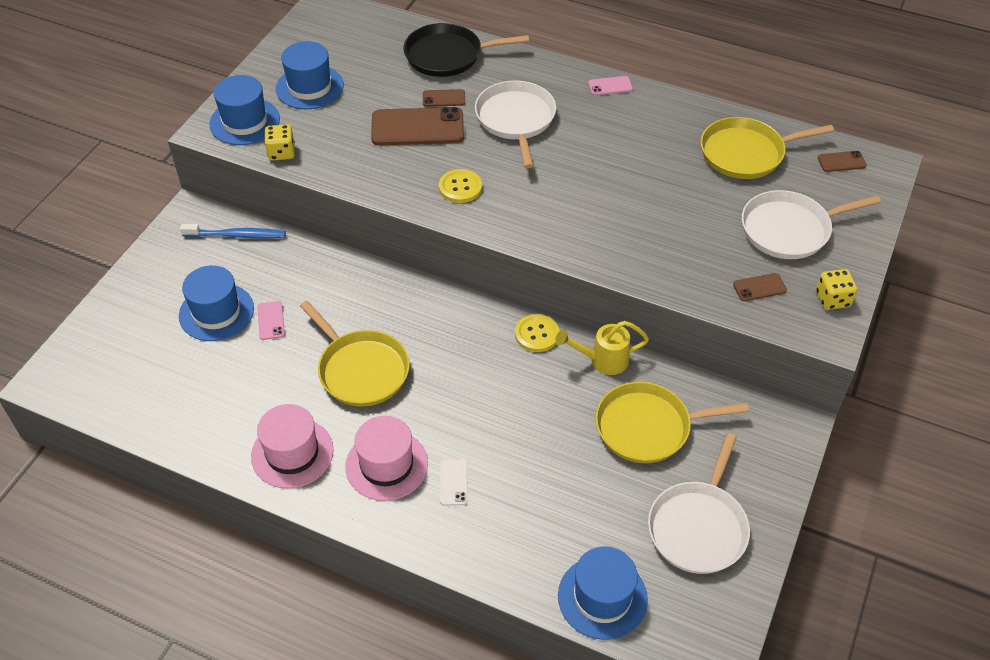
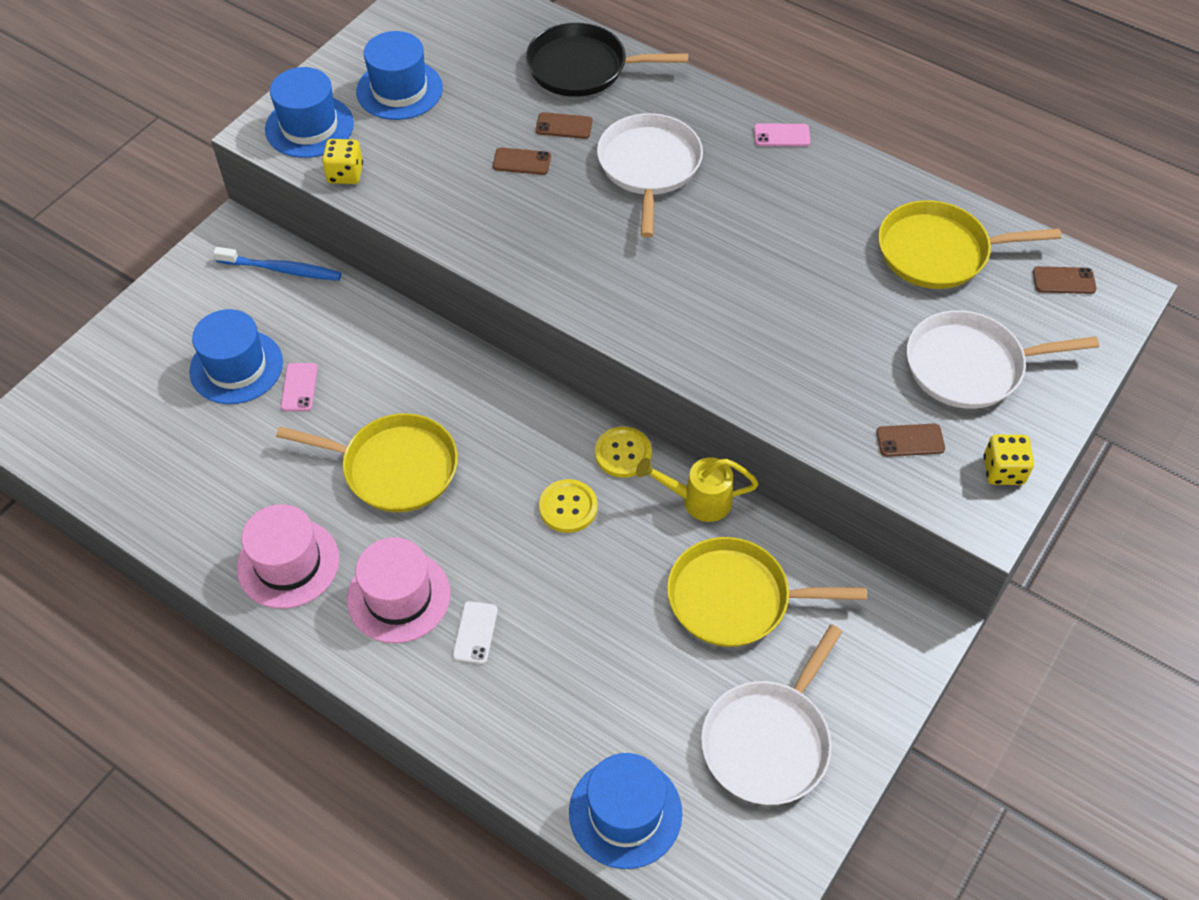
camera: 10 degrees right, 5 degrees up
yellow pan [300,301,410,407] -> yellow pan turned 45 degrees counterclockwise [276,413,458,512]
brown phone [371,107,464,146] -> brown phone [493,147,551,175], size x0.47
yellow button [439,169,482,203] -> yellow button moved to [539,479,598,533]

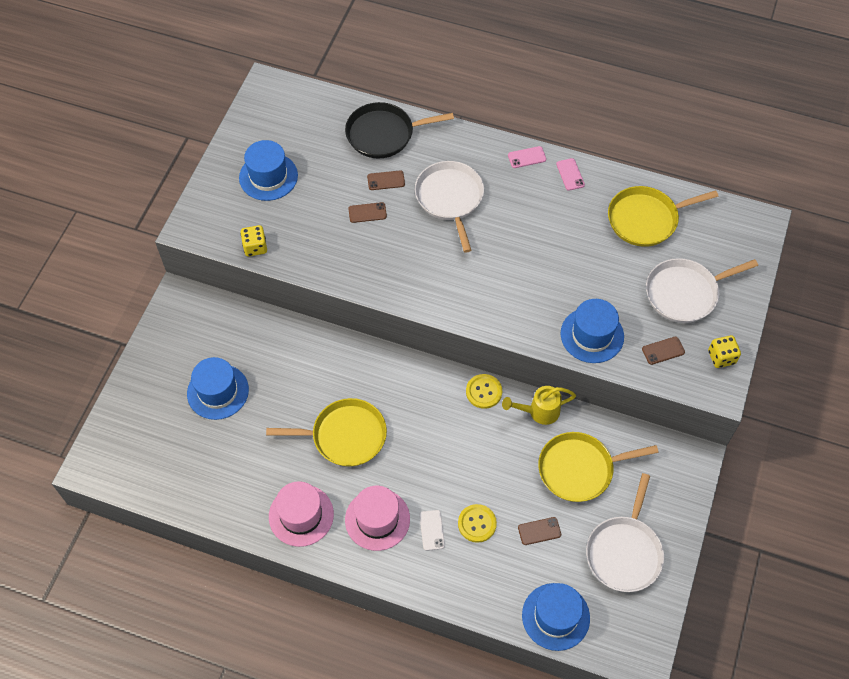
camera: 15 degrees left, 5 degrees up
blue toothbrush [213,247,342,281] -> none
blue hat [265,67,354,158] -> blue hat moved to [561,299,624,363]
pink phone [281,363,318,411] -> pink phone moved to [556,158,585,191]
yellow button [539,479,598,533] -> yellow button moved to [458,504,497,543]
brown phone [1033,266,1097,294] -> brown phone moved to [518,517,561,545]

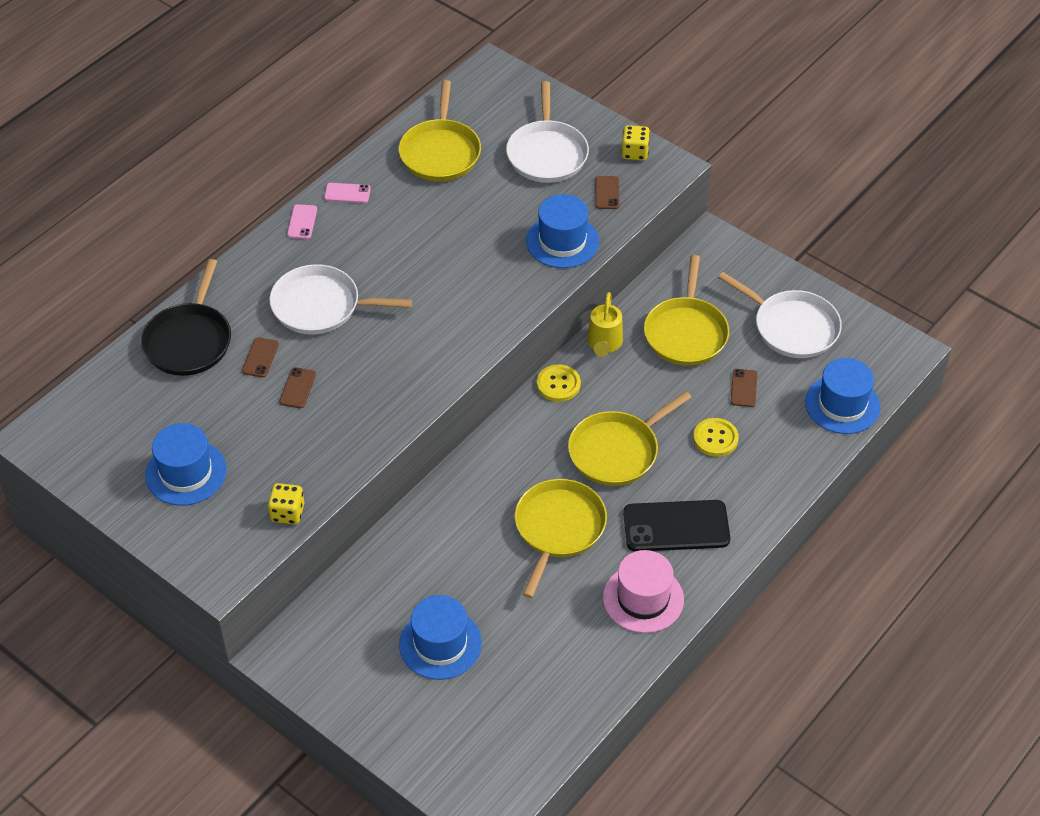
camera: 70 degrees left, 10 degrees down
pink hat [345,486,410,551] -> black phone [623,500,730,552]
white phone [419,510,445,551] -> none
none -> yellow pan [568,391,692,486]

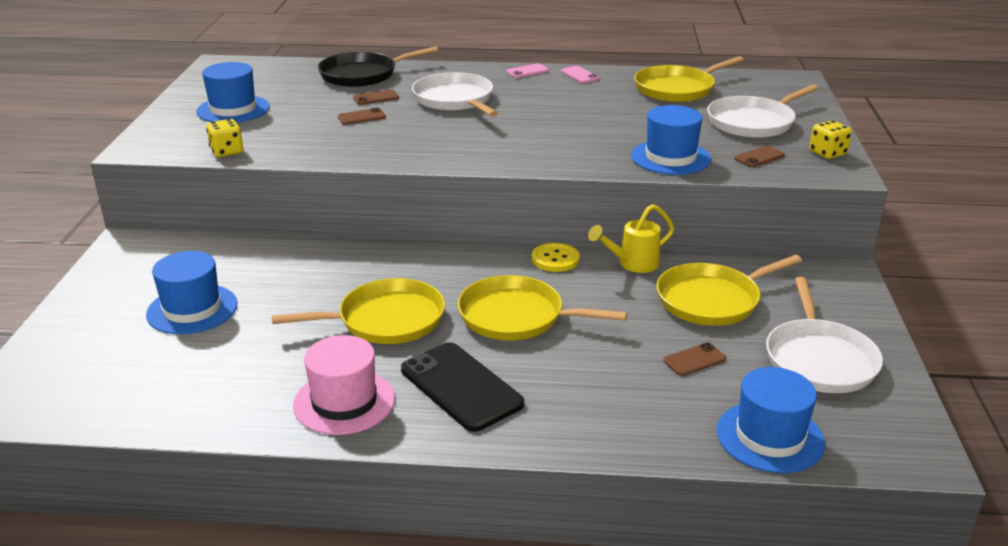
camera: 55 degrees right, 20 degrees down
yellow button [693,418,739,457] -> none

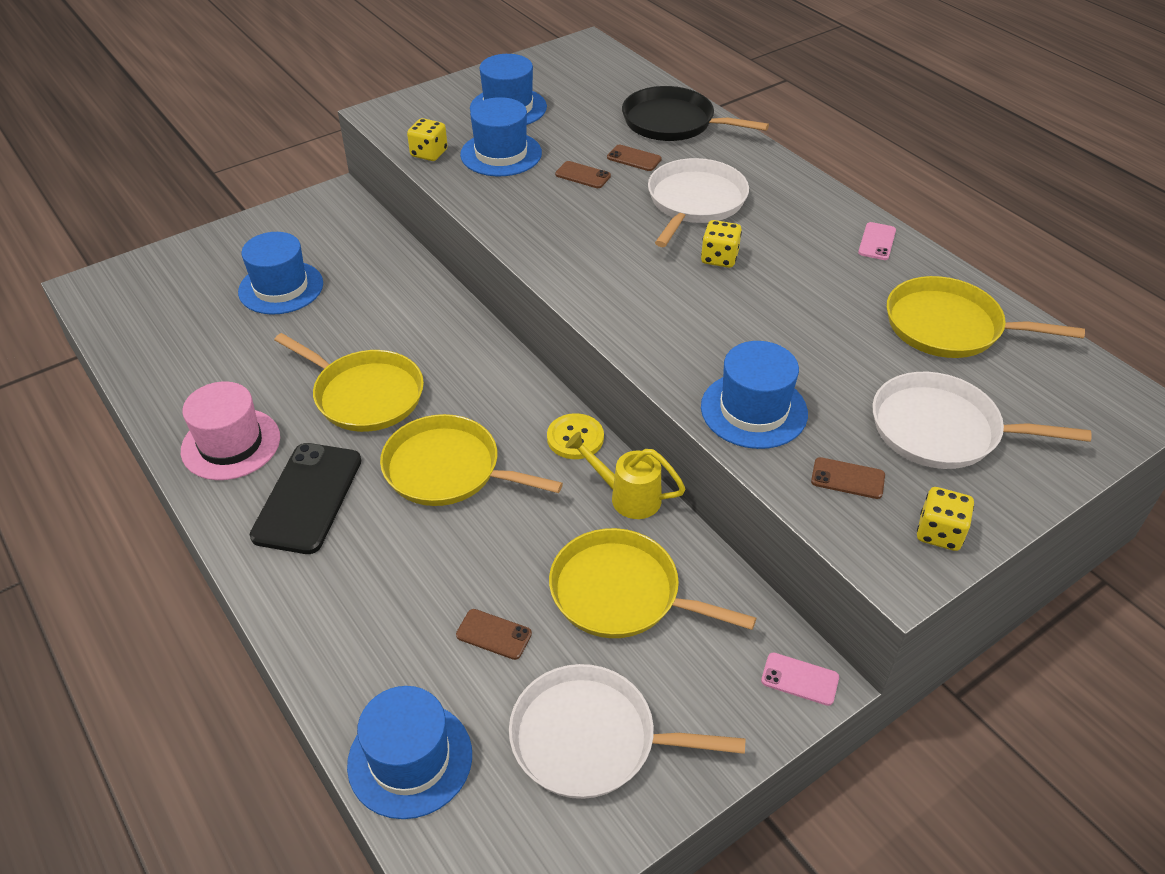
camera: 50 degrees right, 15 degrees up
yellow pan [458,275,627,340] -> yellow pan turned 45 degrees counterclockwise [380,414,563,506]
pink phone [506,63,549,78] -> pink phone moved to [761,653,839,706]
white pan [766,277,883,393] -> white pan turned 45 degrees clockwise [509,664,745,799]
none -> blue hat [460,97,542,176]
none -> yellow dice [701,220,742,268]

